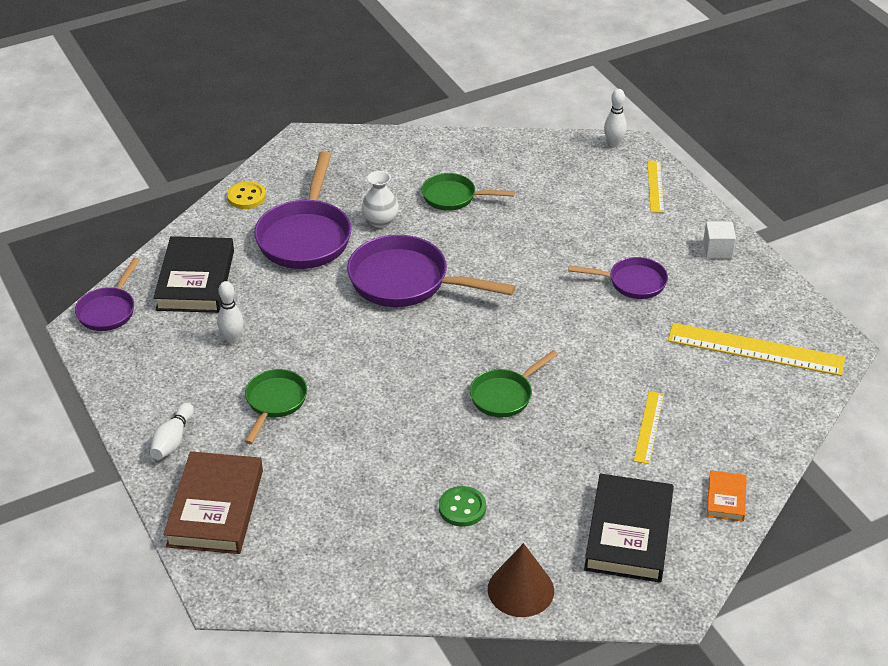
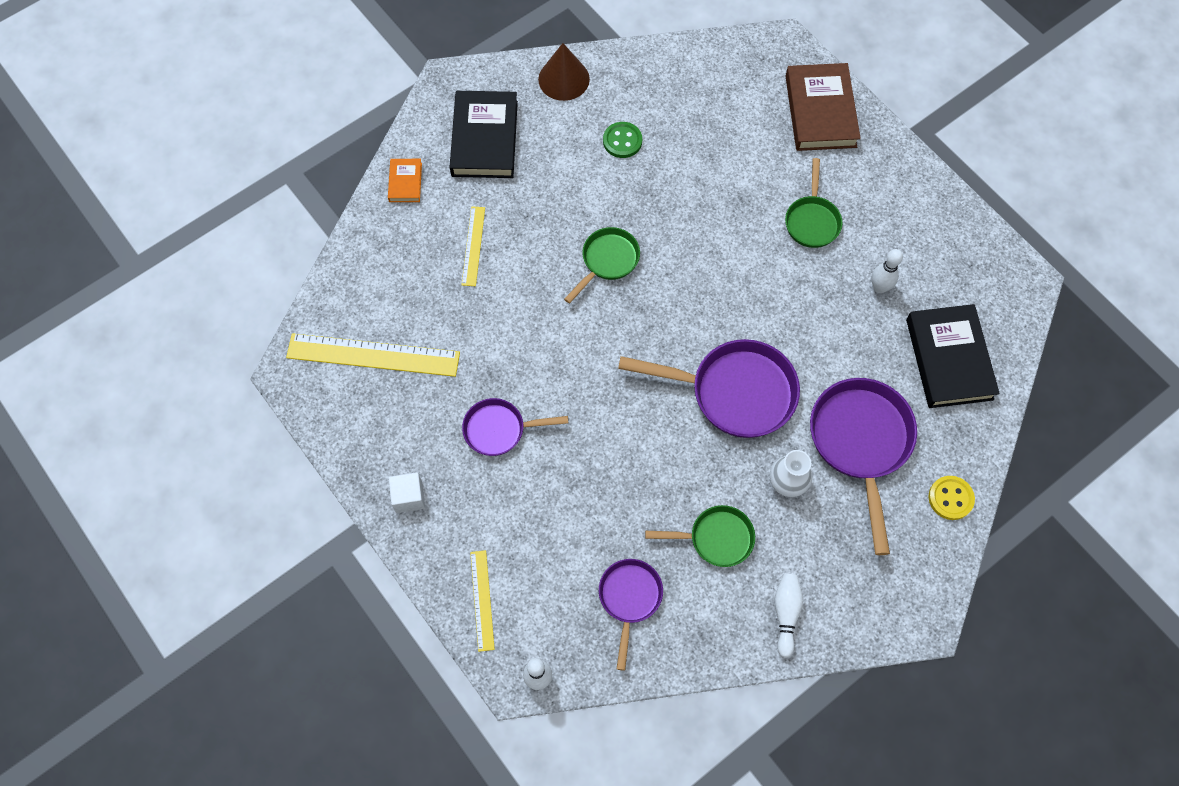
camera: 170 degrees right, 25 degrees up
purple pan [75,258,140,331] -> purple pan moved to [599,559,663,671]
white bowling pin [150,403,194,460] -> white bowling pin moved to [774,574,803,658]

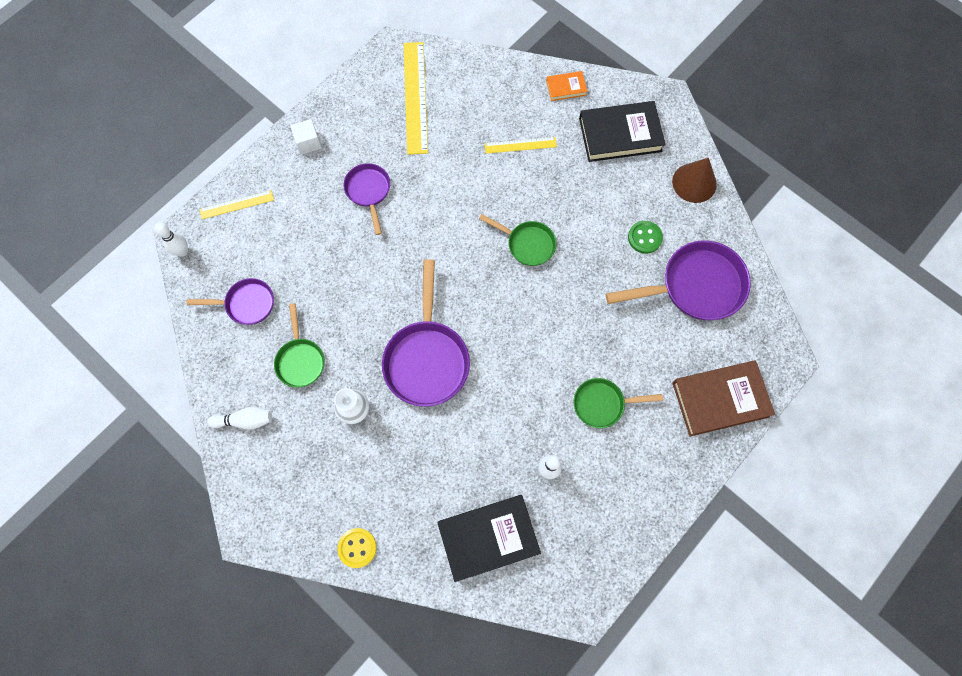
camera: 80 degrees right, 5 degrees up
purple pan [810,378,917,555] -> purple pan moved to [606,240,751,320]

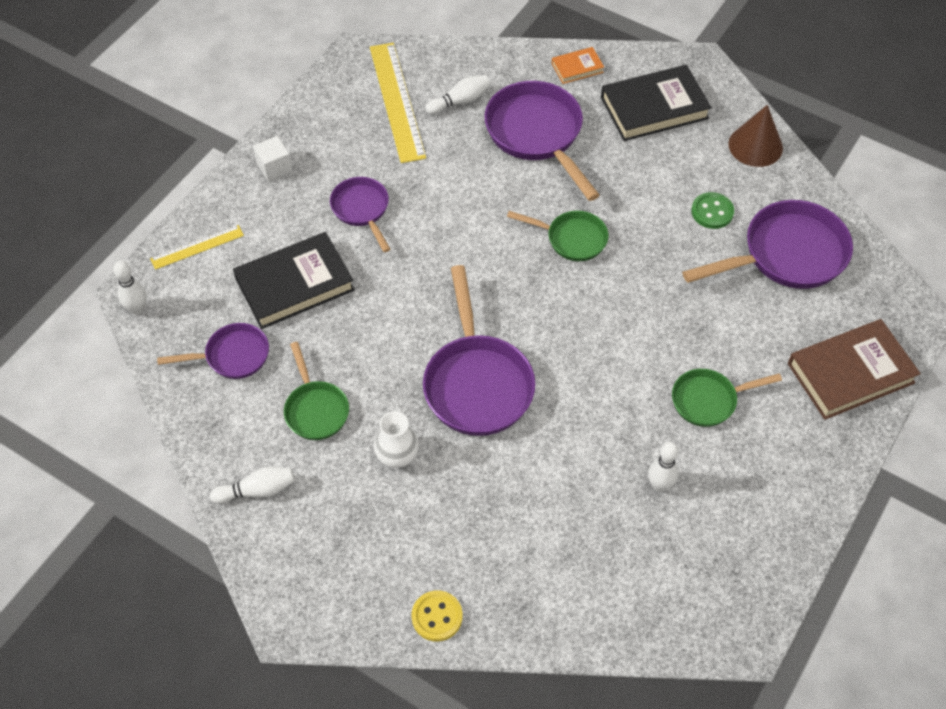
camera: 10 degrees left, 15 degrees down
black book [437,495,541,582] -> black book moved to [233,232,355,329]
yellow ruler [485,137,557,154] -> purple pan [485,81,600,201]
none -> white bowling pin [425,75,491,115]

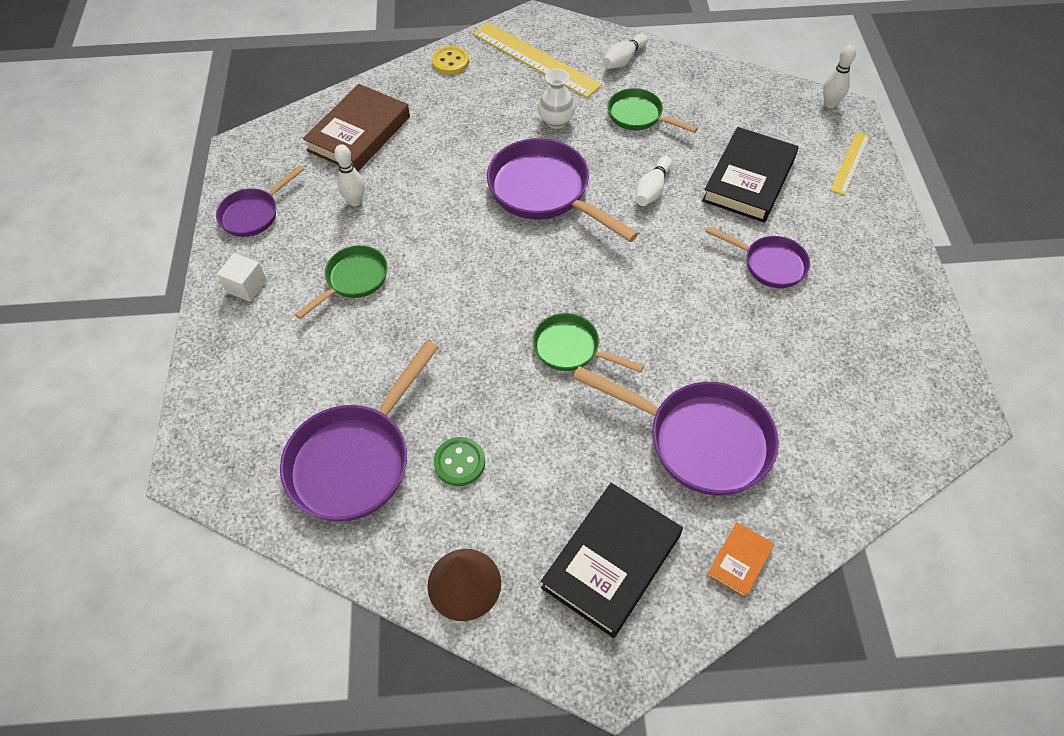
camera: 145 degrees right, 0 degrees up
purple pan [157,323,269,379] -> purple pan moved to [216,165,304,237]
white cube [253,136,292,181] -> white cube moved to [217,253,267,302]
yellow ruler [370,43,426,163] -> yellow ruler moved to [473,22,602,98]
white bowling pin [425,75,491,115] -> white bowling pin moved to [636,156,672,206]
green pan [507,211,608,261] -> green pan turned 45 degrees clockwise [533,313,644,373]
brown book [788,319,921,420] -> brown book moved to [303,84,410,171]

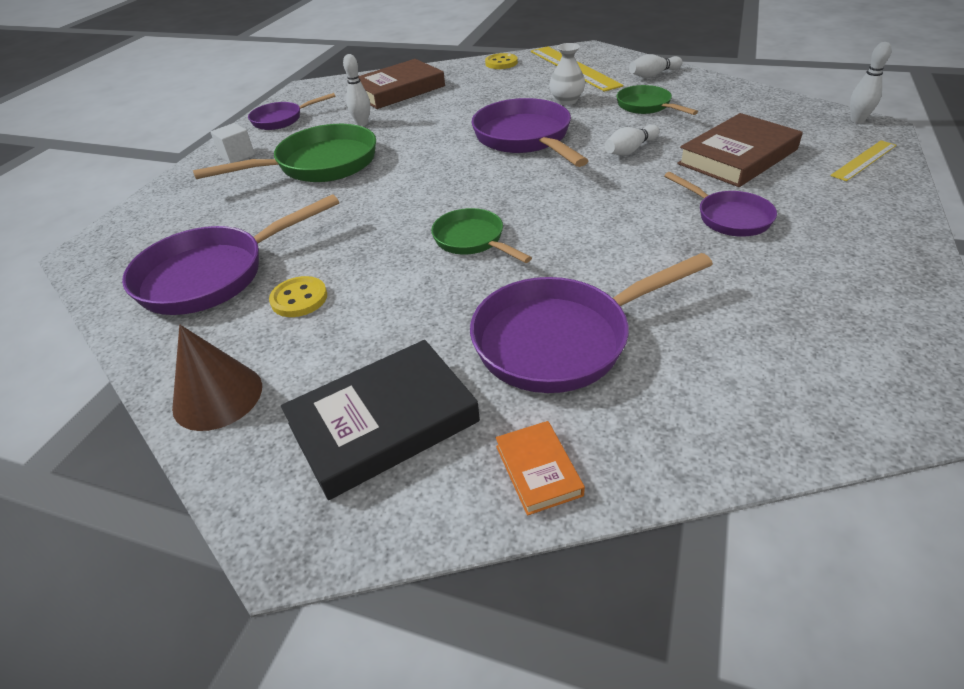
camera: 25 degrees right, 15 degrees down
green pan [295,245,388,319] -> green pan [193,124,376,182], size x1.73
green button [434,437,485,486] -> yellow button [269,276,327,317]
purple pan [573,366,779,496] -> purple pan turned 105 degrees clockwise [470,253,713,393]
black book [702,127,799,223] -> brown book [677,113,803,187]
orange book [707,522,775,598] -> orange book turned 75 degrees counterclockwise [495,421,585,516]

